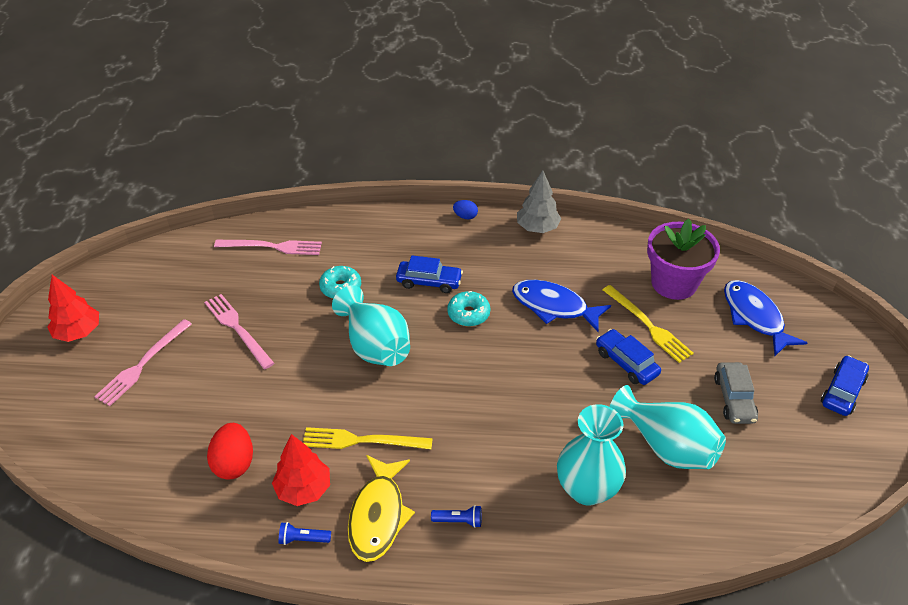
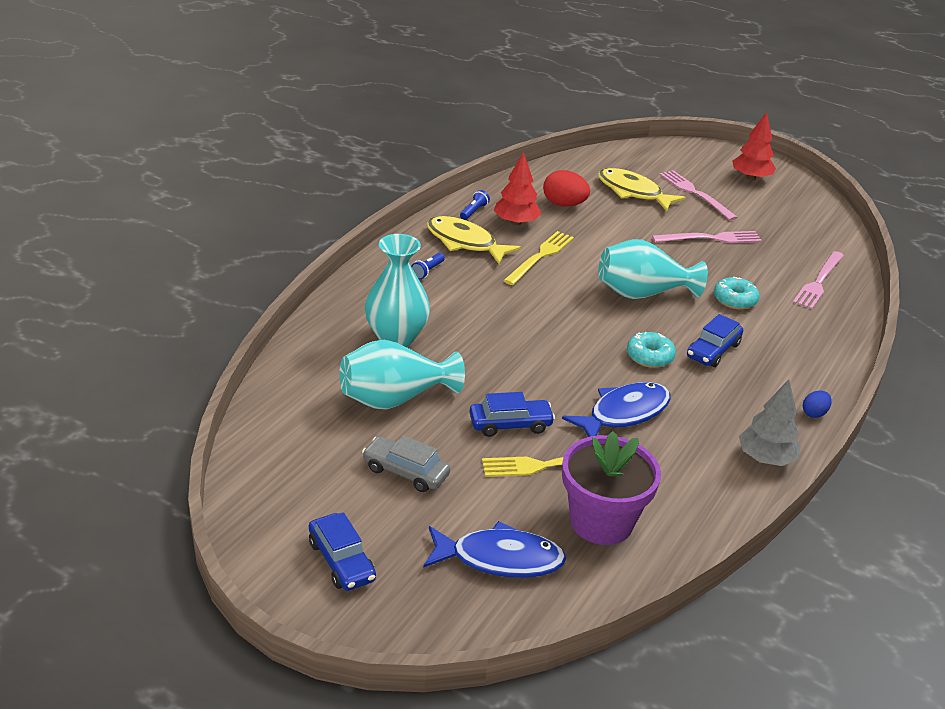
camera: 115 degrees right, 10 degrees down
none -> yellow fish [598,168,686,211]

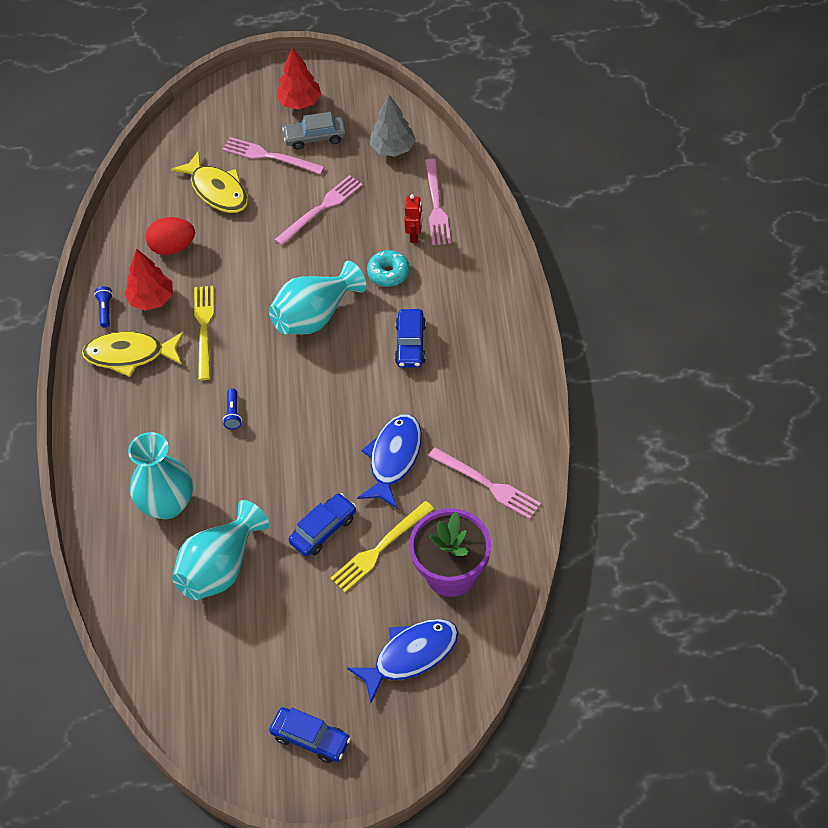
camera: 30 degrees left, 20 degrees up
grey car [362,435,450,492] -> grey car moved to [282,112,346,150]
blue flashlight [411,253,445,279] -> blue flashlight moved to [223,388,242,430]
yellow fish [598,168,686,211] -> yellow fish turned 135 degrees counterclockwise [171,150,248,213]
turquoise donut [627,332,676,368] -> none
grey tree [739,380,801,466] -> grey tree moved to [370,95,416,157]
blue egg [803,391,832,418] -> none
none -> red robot [404,194,423,243]
none -> pink fork [428,447,541,519]

